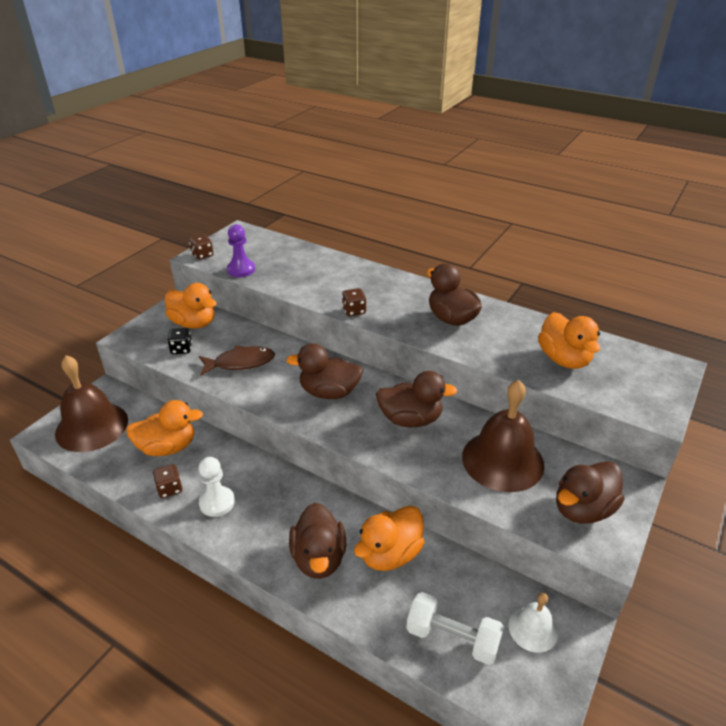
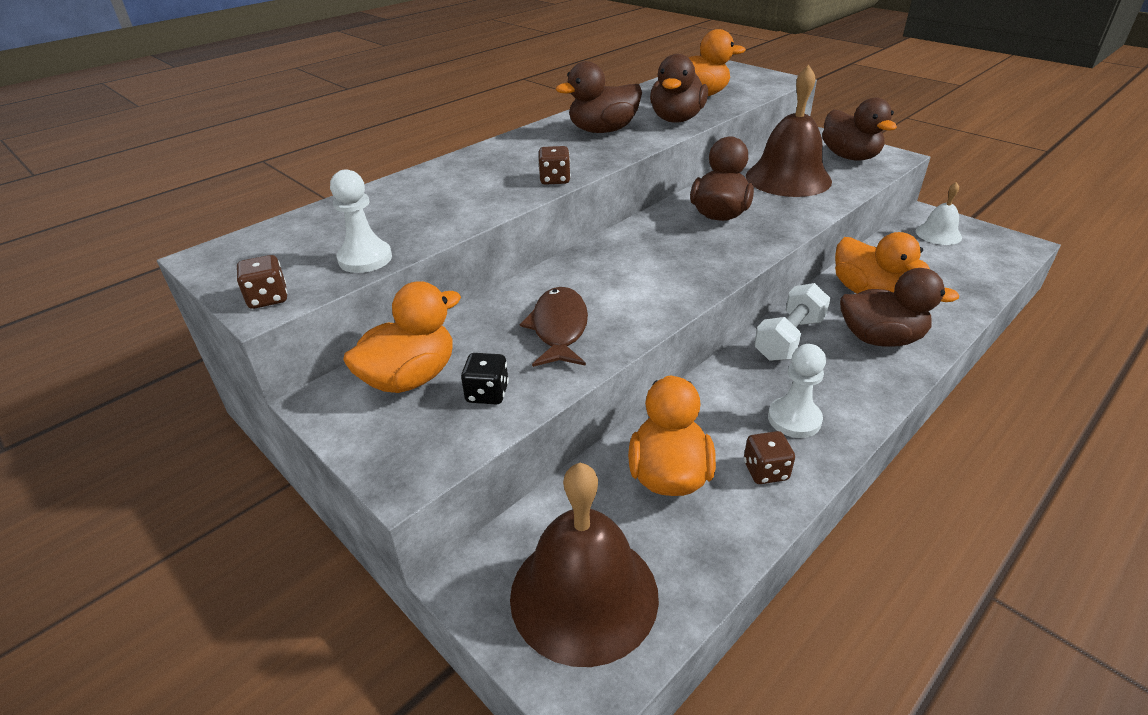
camera: 75 degrees left, 0 degrees up
purple pawn [227,224,255,277] -> white pawn [330,169,392,273]
brown duck [286,343,363,399] -> brown duck moved to [650,54,708,123]
white dumbbell [406,592,504,665] -> white dumbbell moved to [754,283,831,361]

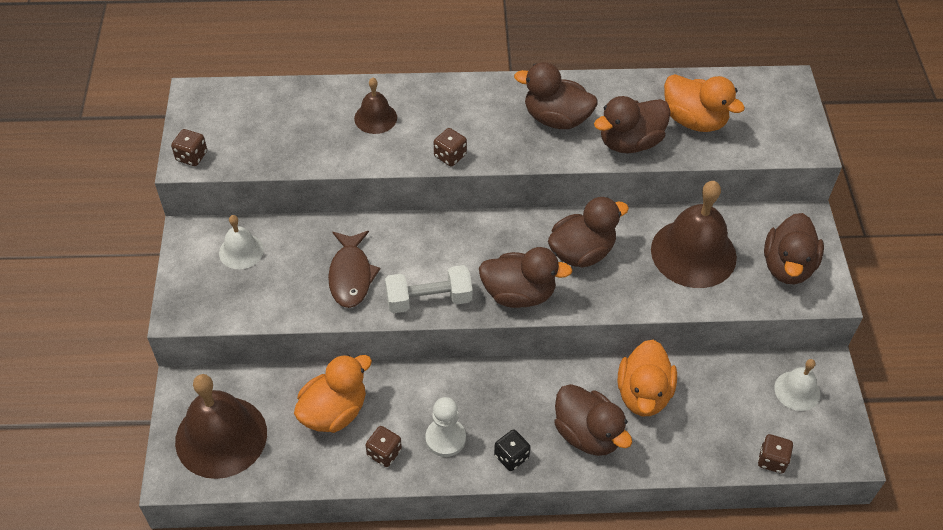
camera: 40 degrees right, 15 degrees up
white pawn [330,169,392,273] -> none
orange duck [343,281,461,393] -> white bell [219,215,264,269]
black dice [461,353,509,404] -> black dice moved to [494,429,531,471]
brown fish [520,287,588,367] -> brown fish turned 135 degrees clockwise [328,231,380,308]
white dumbbell [754,283,831,361] -> white dumbbell moved to [385,265,473,313]
none -> brown bell [354,78,397,134]
none -> brown duck [479,247,572,308]
none -> brown dice [758,434,793,473]

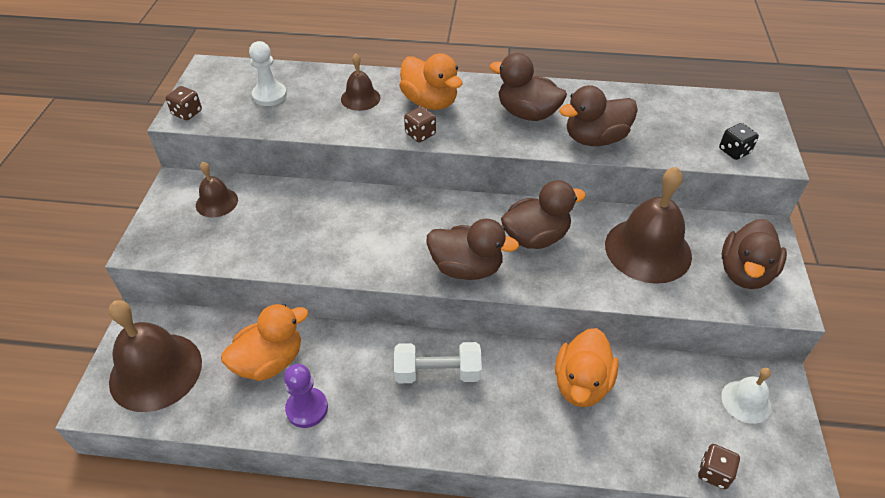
camera: 10 degrees right, 5 degrees down
white bell [219,215,264,269] -> brown bell [196,162,238,217]
brown fish [328,231,380,308] -> none
brown dice [365,426,402,467] -> purple pawn [284,364,328,428]
white dumbbell [385,265,473,313] -> white dumbbell moved to [394,342,482,383]
white pawn [425,397,466,457] -> white pawn moved to [249,41,287,106]
black dice [494,429,531,471] -> black dice moved to [719,123,759,160]
brown duck [554,384,632,456] -> none
orange duck [664,74,745,132] -> orange duck moved to [399,53,462,110]

